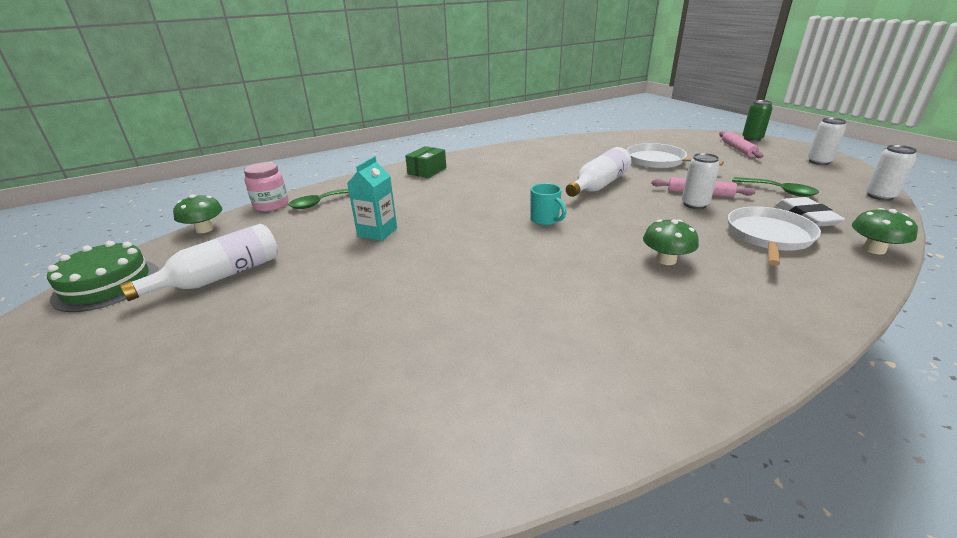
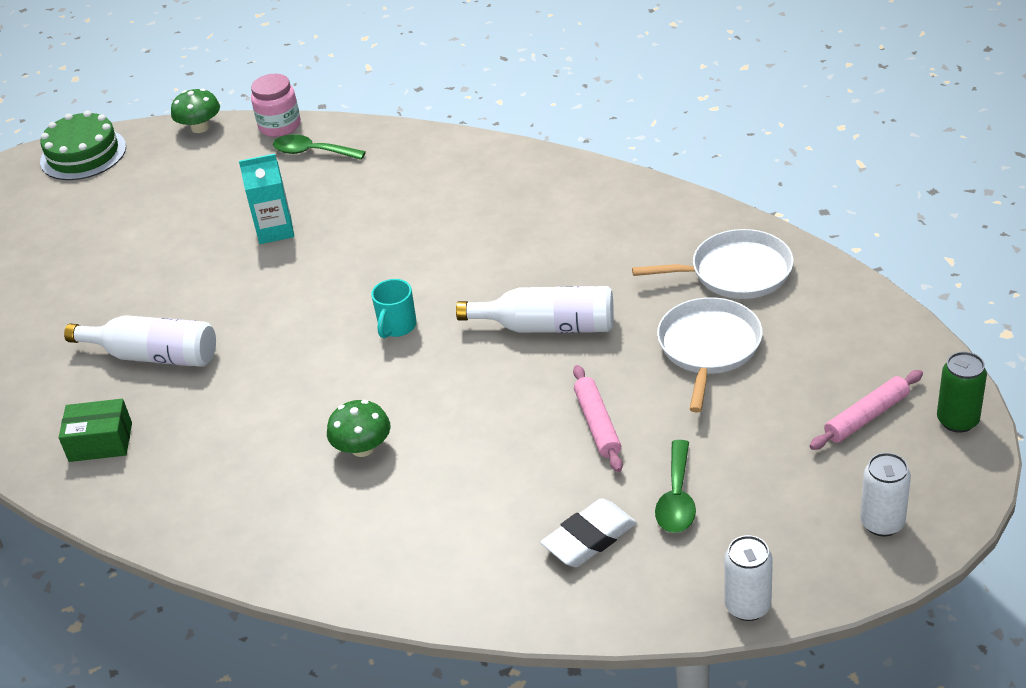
camera: 60 degrees right, 10 degrees up
white bottle [120,224,278,301] -> white bottle moved to [64,315,216,367]
green box [405,146,446,178] -> green box moved to [58,399,132,462]
white can [682,153,720,209] -> none
white pan [728,206,821,266] -> white pan moved to [632,229,794,299]
green mushroom [852,208,918,254] -> none

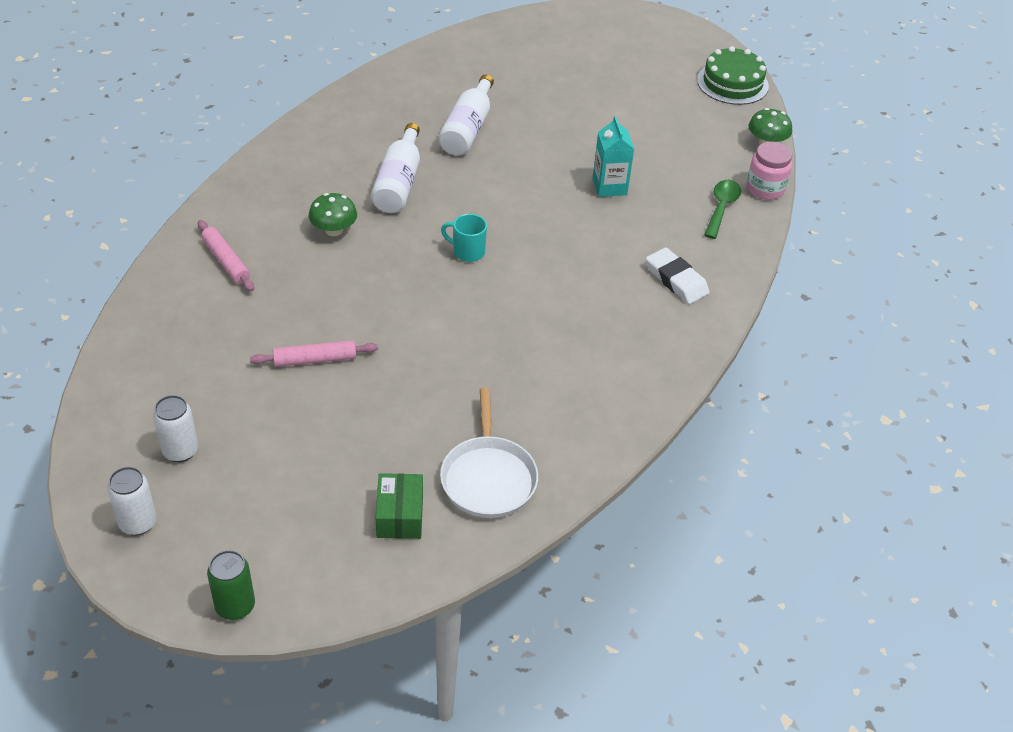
camera: 85 degrees right, 5 degrees up
green box [58,399,132,462] -> green box moved to [376,473,423,539]
white bottle [456,286,613,333] -> white bottle moved to [371,123,420,213]
white eraser [540,498,637,567] -> white eraser moved to [646,247,710,304]
green spoon [655,440,696,533] -> none
white pan [657,297,763,413] -> none
white can [724,535,773,621] -> white can moved to [153,395,198,462]
pink rolling pin [810,370,923,450] -> pink rolling pin moved to [198,220,254,292]

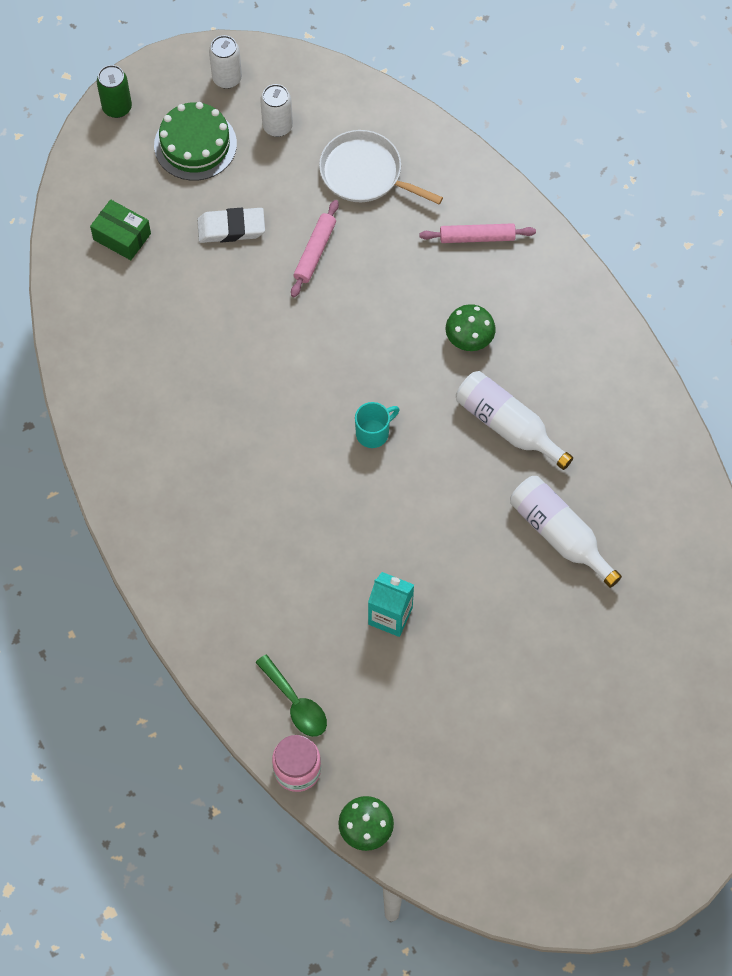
camera: 125 degrees right, 20 degrees up
white pan [440,388,538,518] -> white pan moved to [319,130,443,204]
white eraser [646,247,710,304] -> white eraser moved to [197,208,265,243]
green cake [697,46,769,105] -> green cake moved to [154,102,237,180]

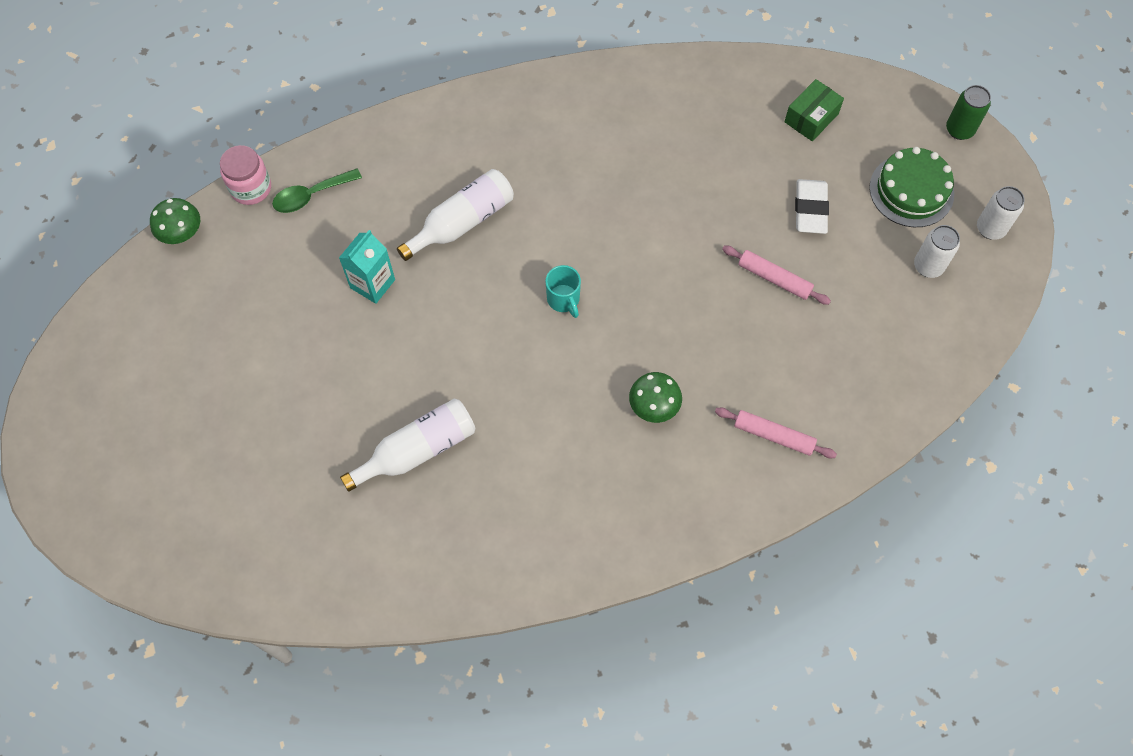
camera: 100 degrees right, 0 degrees up
white pan [319,130,443,204] -> none
pink rolling pin [420,223,536,243] -> pink rolling pin turned 75 degrees counterclockwise [715,407,837,458]
white bottle [456,371,573,470] -> white bottle moved to [397,169,514,261]

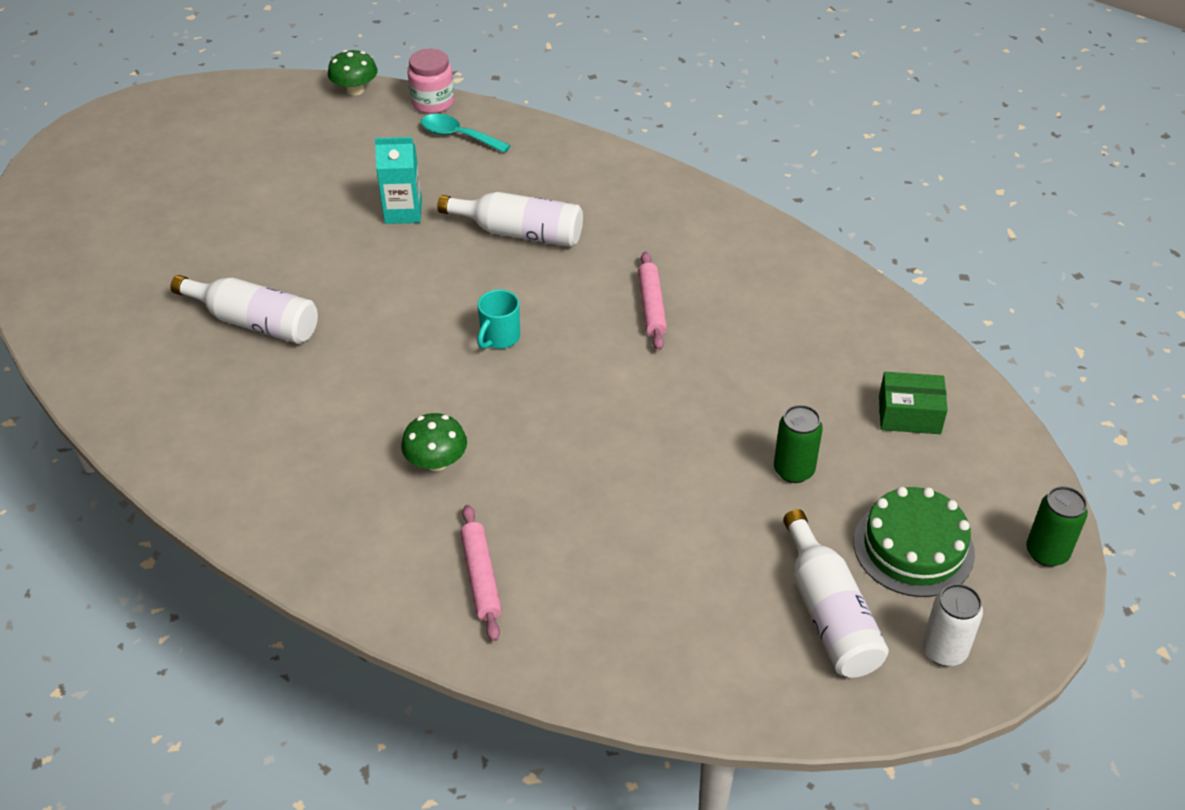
camera: 55 degrees right, 20 degrees down
green spoon [272,168,362,213] -> turquoise spoon [421,114,511,153]
pink rolling pin [722,246,831,305] -> pink rolling pin moved to [638,251,667,350]
white eraser [795,179,829,234] -> green can [774,405,823,483]
white can [914,225,960,278] -> white bottle [783,509,889,678]

